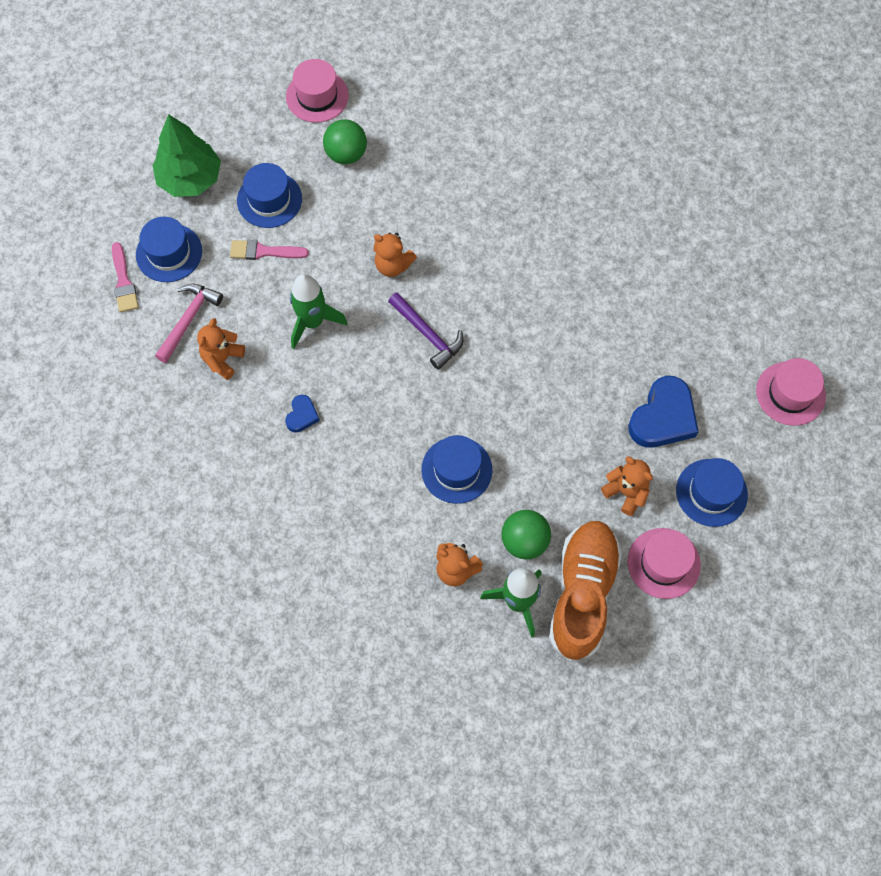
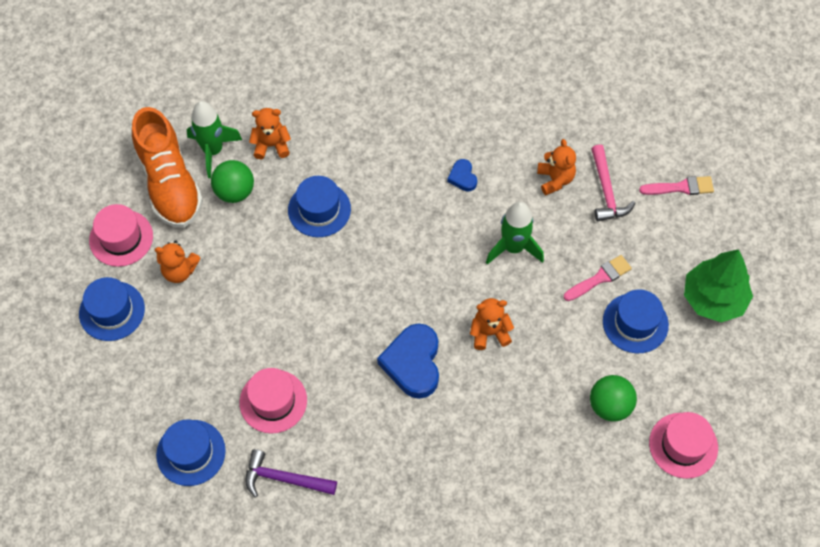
camera: 145 degrees right, 5 degrees down
pink brush [112,242,138,312] -> pink brush turned 135 degrees clockwise [639,176,714,195]
blue hat [136,217,202,282] -> blue hat moved to [156,419,226,486]
purple hammer [388,292,463,370] -> purple hammer moved to [245,449,337,497]
blue heart [628,376,699,448] -> blue heart moved to [377,323,439,399]
pink hat [756,358,826,426] -> pink hat moved to [239,368,307,433]

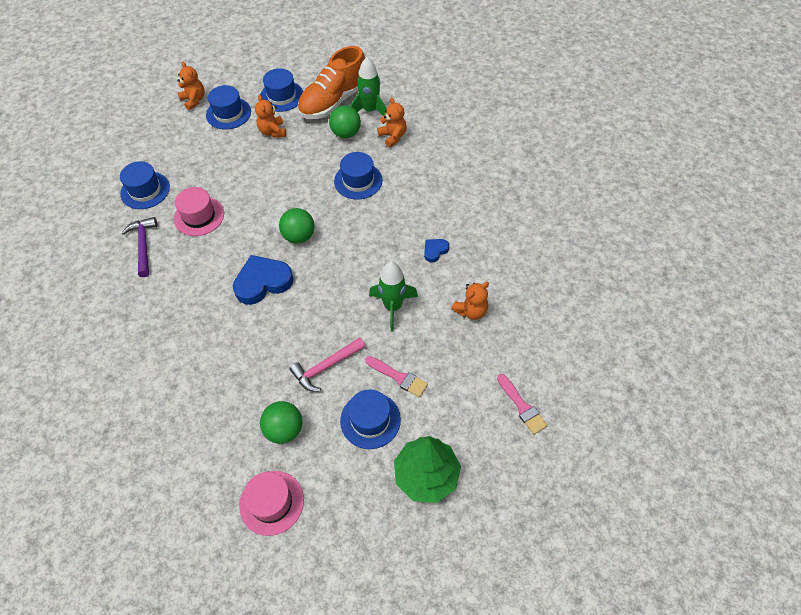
camera: 65 degrees right, 5 degrees down
pink hat [89,204,153,267] -> blue hat [260,68,303,112]
orange teddy bear [470,298,514,350] -> orange teddy bear moved to [177,61,205,110]
pink hammer [591,145,635,221] -> pink hammer moved to [289,337,365,392]
none -> green ball [279,208,315,244]

